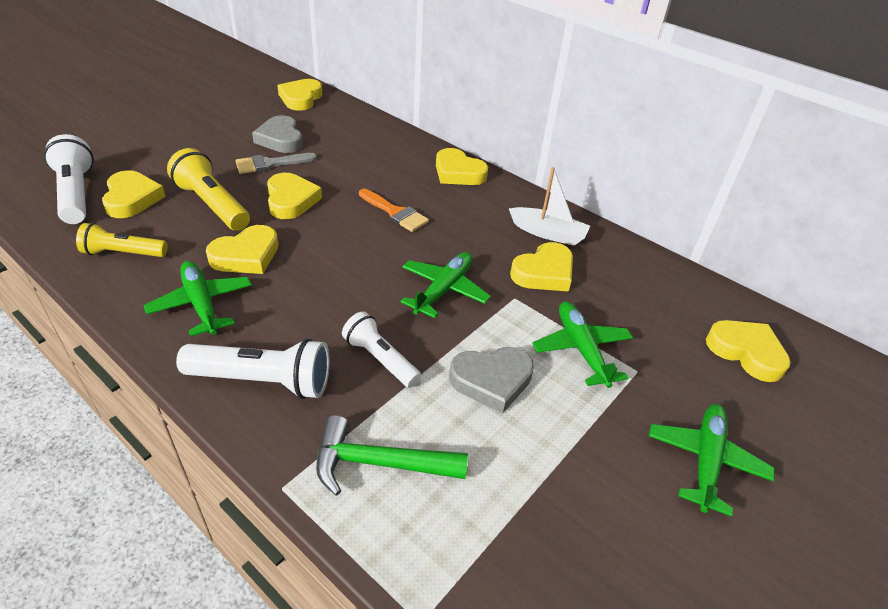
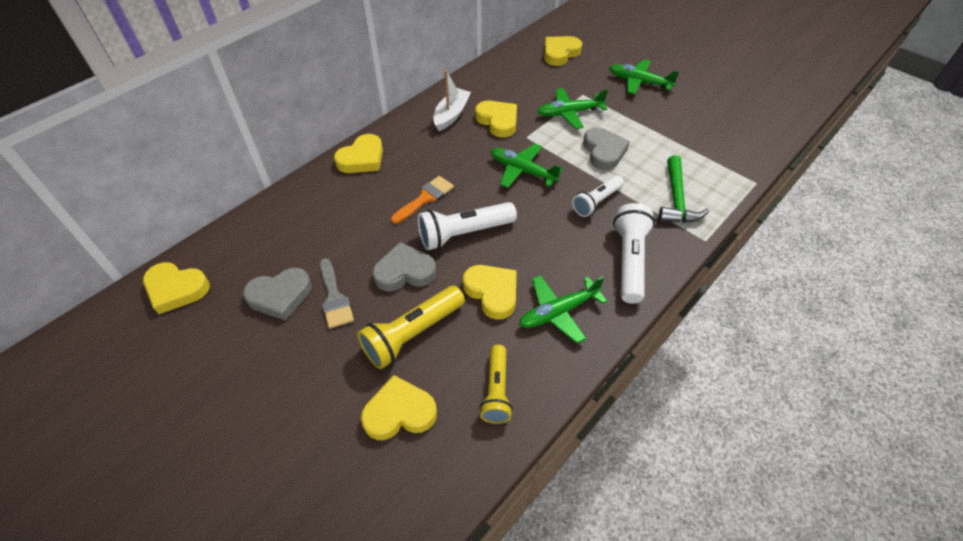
camera: 85 degrees left, 10 degrees up
white flashlight [44,134,94,224] -> white flashlight moved to [417,202,517,250]
yellow heart [267,173,322,219] -> grey heart [372,242,436,291]

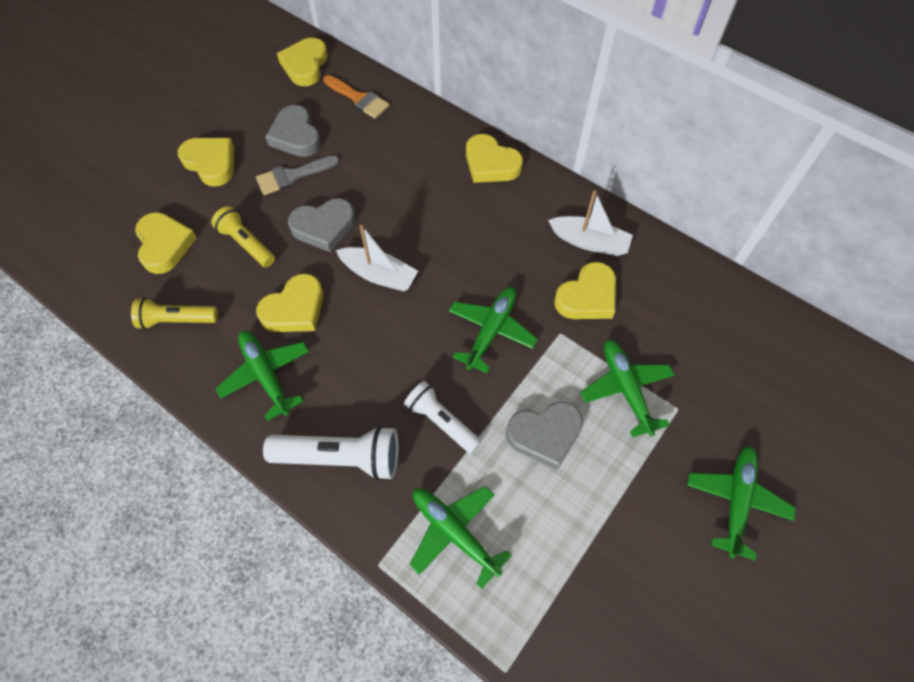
camera: 85 degrees right, 10 degrees up
yellow flashlight [357,286,465,369] -> yellow flashlight [211,206,275,267], size x0.66
grey heart [372,242,436,291] -> grey heart turned 90 degrees clockwise [288,198,355,252]
orange brush [391,176,454,224] -> orange brush moved to [324,75,390,119]
white flashlight [417,202,517,250] -> white boat [336,225,418,291]
yellow heart [544,36,582,66] -> yellow heart moved to [178,138,234,187]
green hammer [658,155,709,223] -> green plane [410,486,512,589]

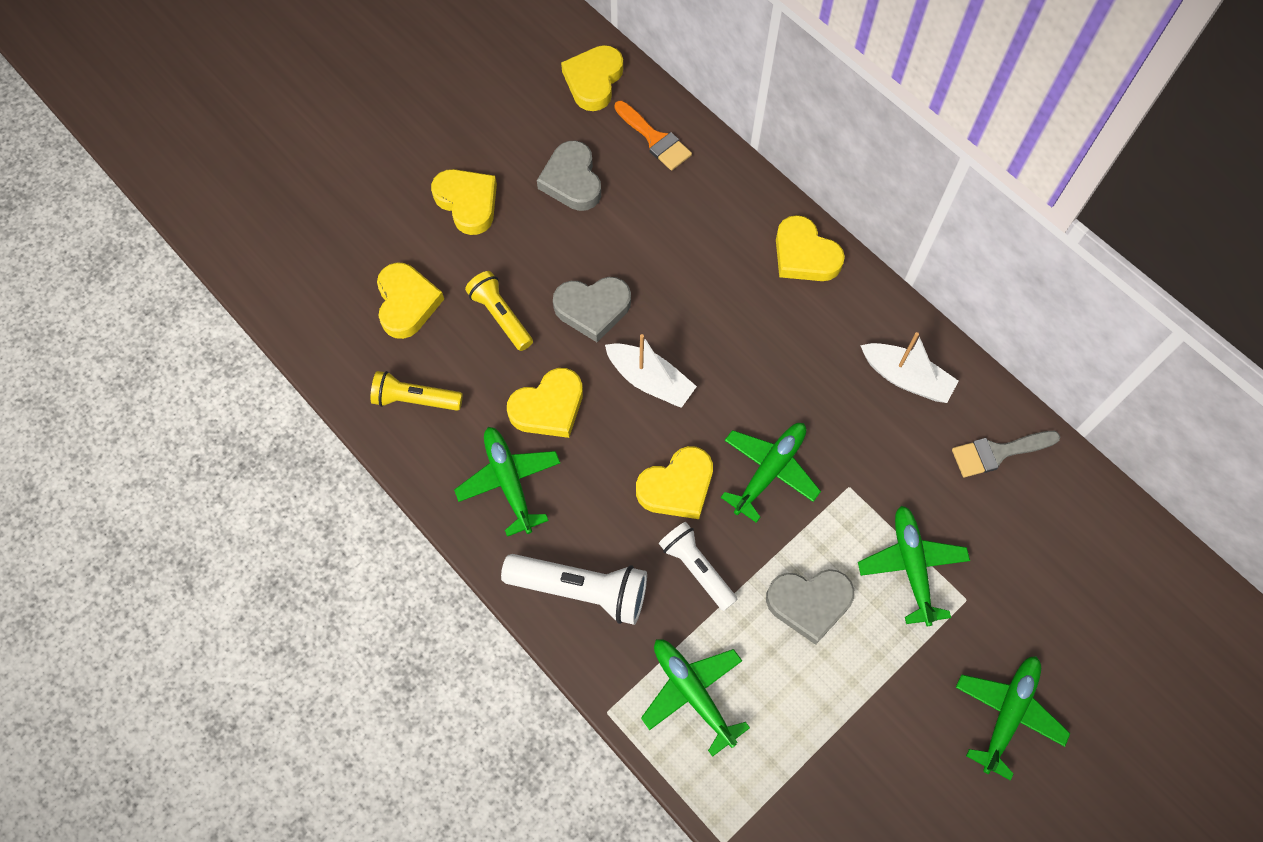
camera: 10 degrees right, 5 degrees up
grey brush [256,155,339,195] -> grey brush moved to [952,431,1060,477]
yellow heart [554,262,616,319] -> yellow heart moved to [636,446,713,519]

